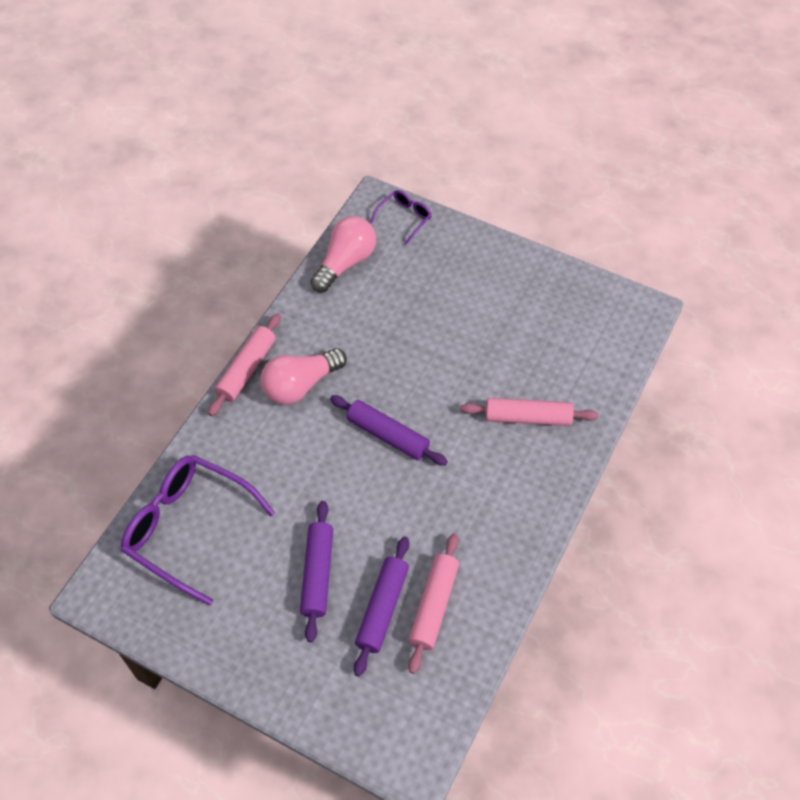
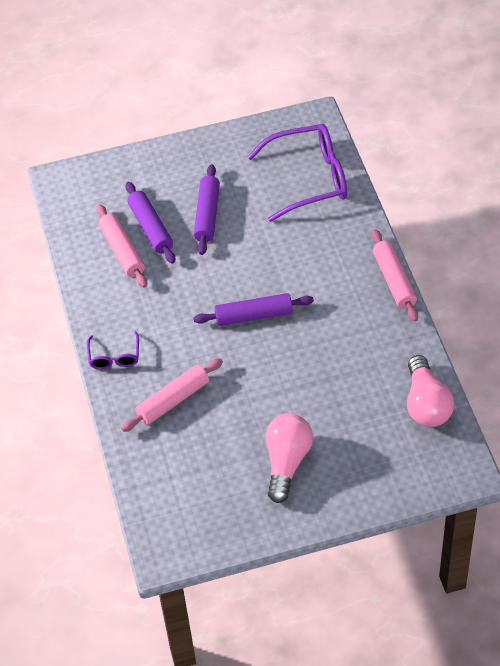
camera: 140 degrees right, 5 degrees down
pink light bulb [260,348,347,405] -> pink light bulb moved to [266,414,313,503]
purple rolling pin [300,501,333,642] -> purple rolling pin turned 45 degrees clockwise [194,164,220,255]
purple glasses [370,190,431,245] -> purple glasses moved to [87,331,139,369]

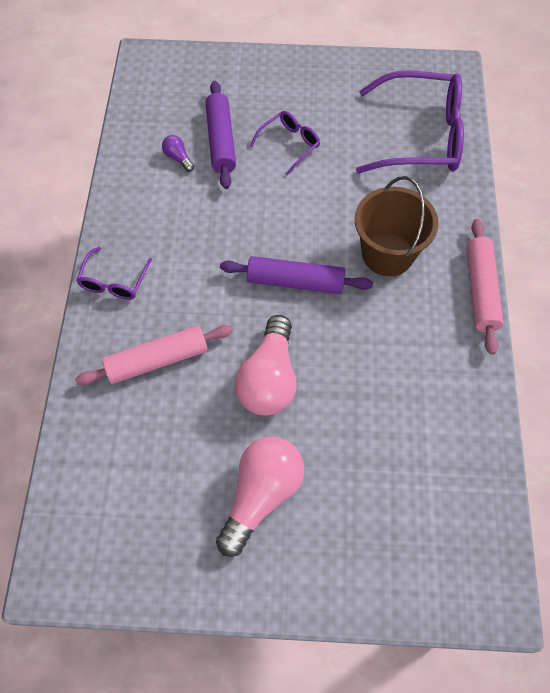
camera: 15 degrees right, 10 degrees up
pink rolling pin [97,204,147,288] -> purple light bulb [162,135,194,172]
purple rolling pin [194,164,220,255] -> purple glasses [250,111,320,176]
pink light bulb [407,355,454,427] -> pink light bulb moved to [235,315,297,416]
none -> brown bucket [354,176,438,276]

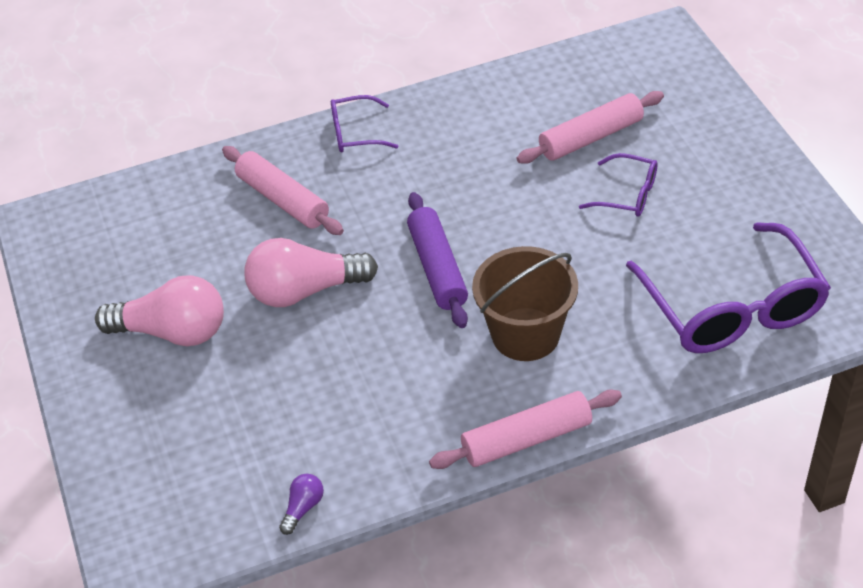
camera: 70 degrees right, 15 degrees down
purple light bulb [162,135,194,172] -> purple light bulb moved to [279,474,324,535]
purple rolling pin [205,81,236,189] -> pink rolling pin [517,91,664,164]

